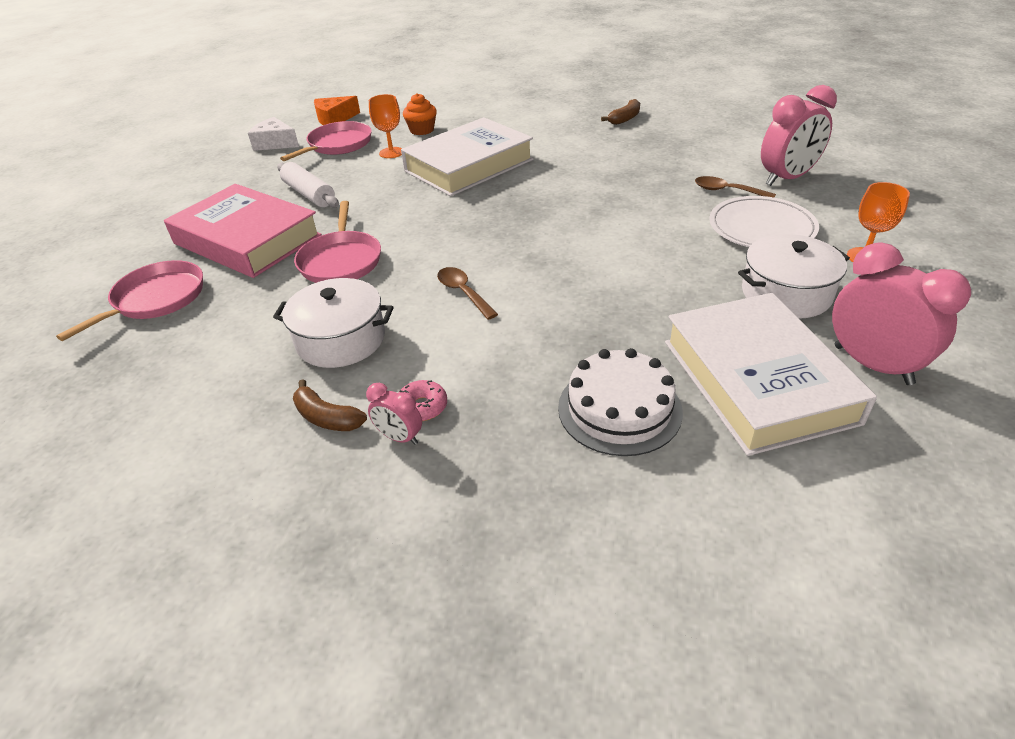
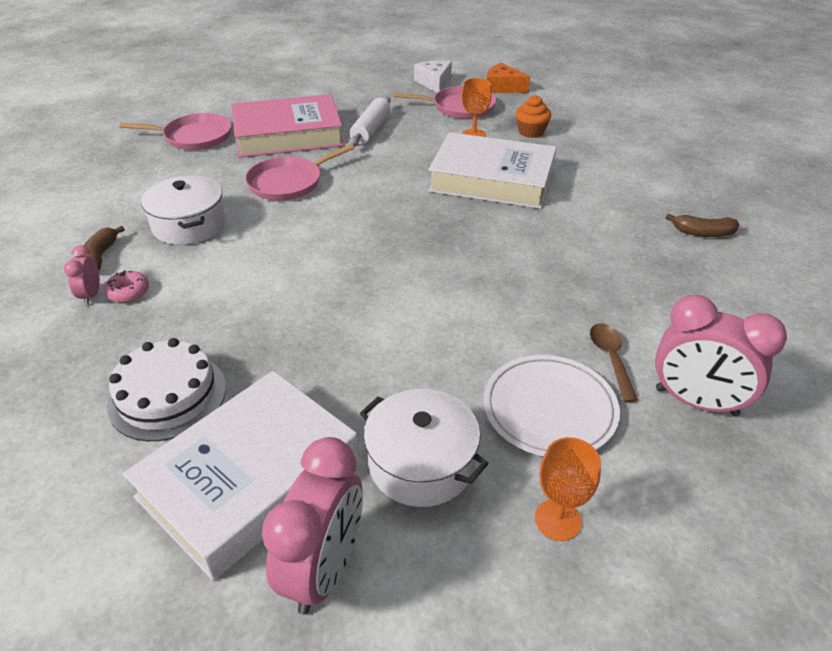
camera: 55 degrees right, 0 degrees up
pink book [164,184,322,278] -> pink book turned 75 degrees clockwise [232,94,344,158]
brown spoon [437,267,498,320] -> none

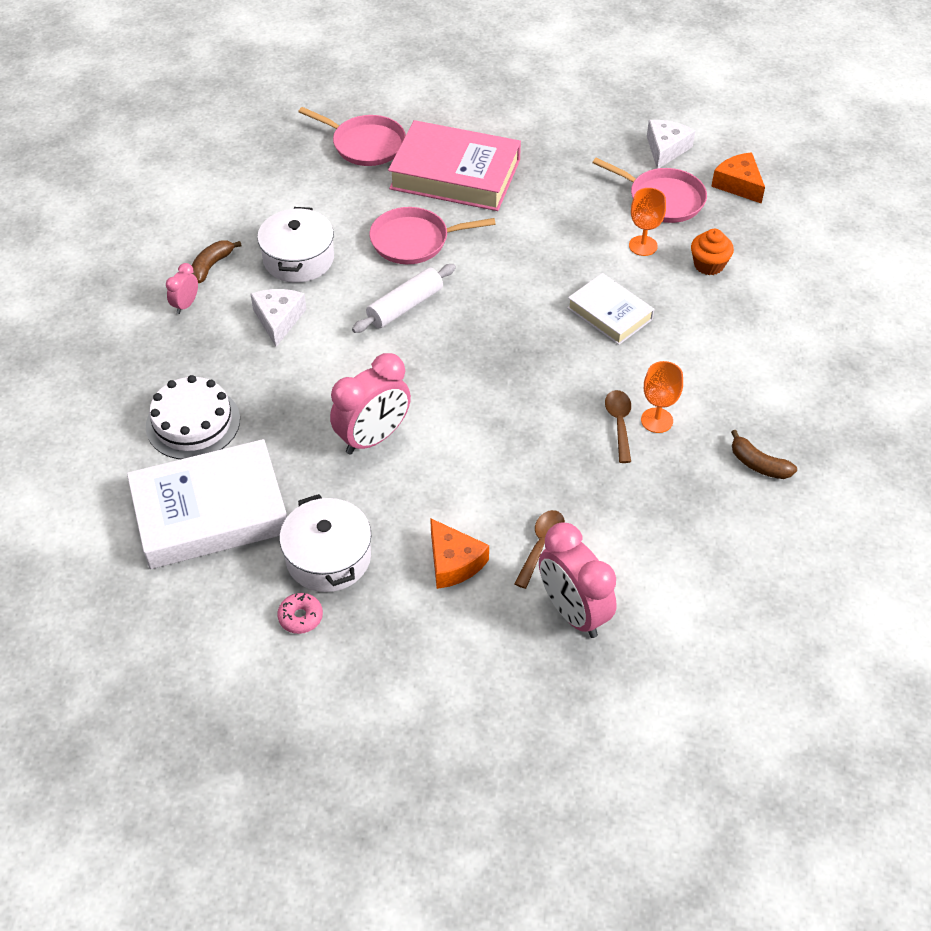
camera: 30 degrees right, 10 degrees up
pink donut [104,270,149,303] -> pink donut moved to [277,593,323,634]
pink clock [262,437,363,615] -> pink clock moved to [330,353,411,455]
white rolling pin [349,96,391,147] -> white rolling pin moved to [352,264,456,333]
white book [428,132,557,209] -> white book [567,273,654,345], size x0.57
white plate [483,355,620,456] -> orange cheese [430,518,489,589]
orange goblet [535,437,601,541] -> orange goblet moved to [641,361,683,433]
none -> white cheese [250,289,307,347]
none -> brown spoon [605,390,631,463]

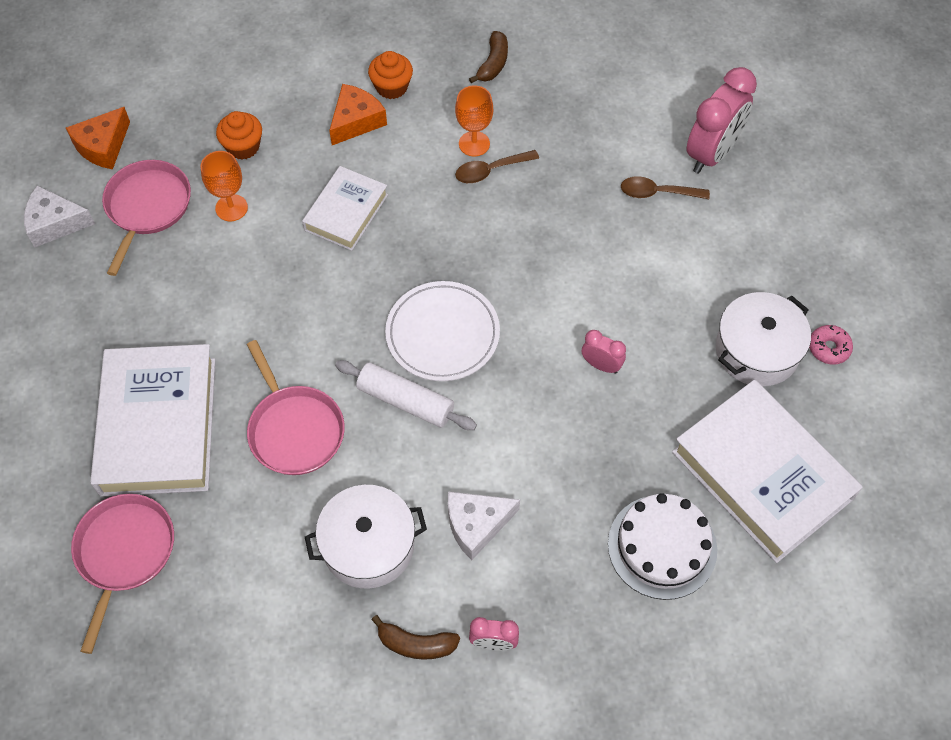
camera: 110 degrees left, 10 degrees up
pink clock [330,353,411,455] -> pink clock [582,330,626,373], size x0.49
pink book [388,120,521,211] -> white book [90,344,215,497]
orange cheese [430,518,489,589] -> orange cheese moved to [329,84,387,145]
none -> orange cupcake [368,51,413,99]
none -> white plate [385,281,500,381]

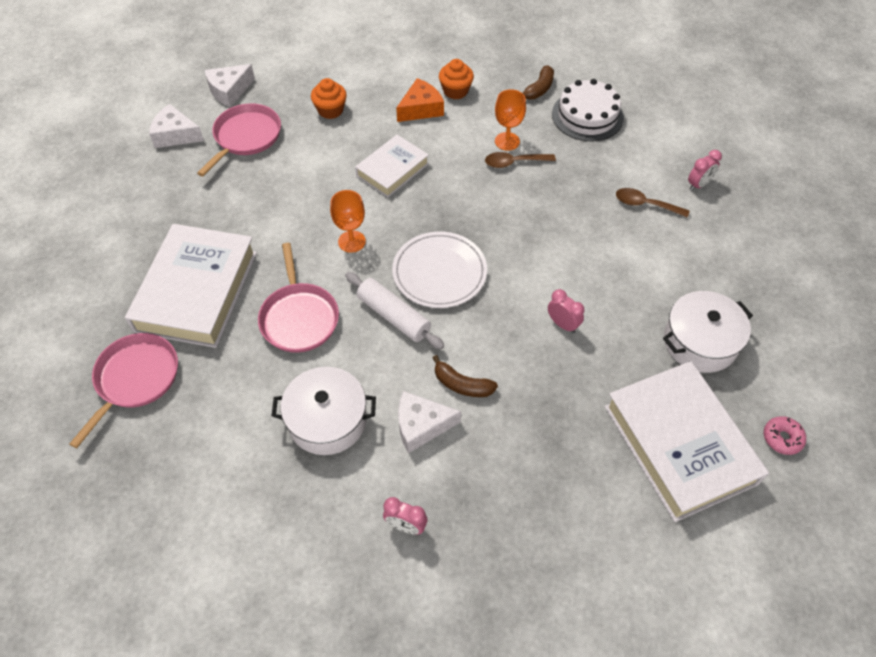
camera: 15 degrees right, 5 degrees down
orange cheese [66,107,130,169] -> white cheese [205,64,255,107]
orange goblet [201,151,248,221] -> orange goblet moved to [330,190,366,253]
brown banana [372,615,460,660] -> brown banana moved to [432,355,498,397]
white cake [608,493,717,600] -> white cake moved to [552,79,624,141]
pink clock [687,67,757,173] -> pink clock [688,150,722,191], size x0.49
pink donut [809,325,853,365] -> pink donut moved to [764,416,806,455]

